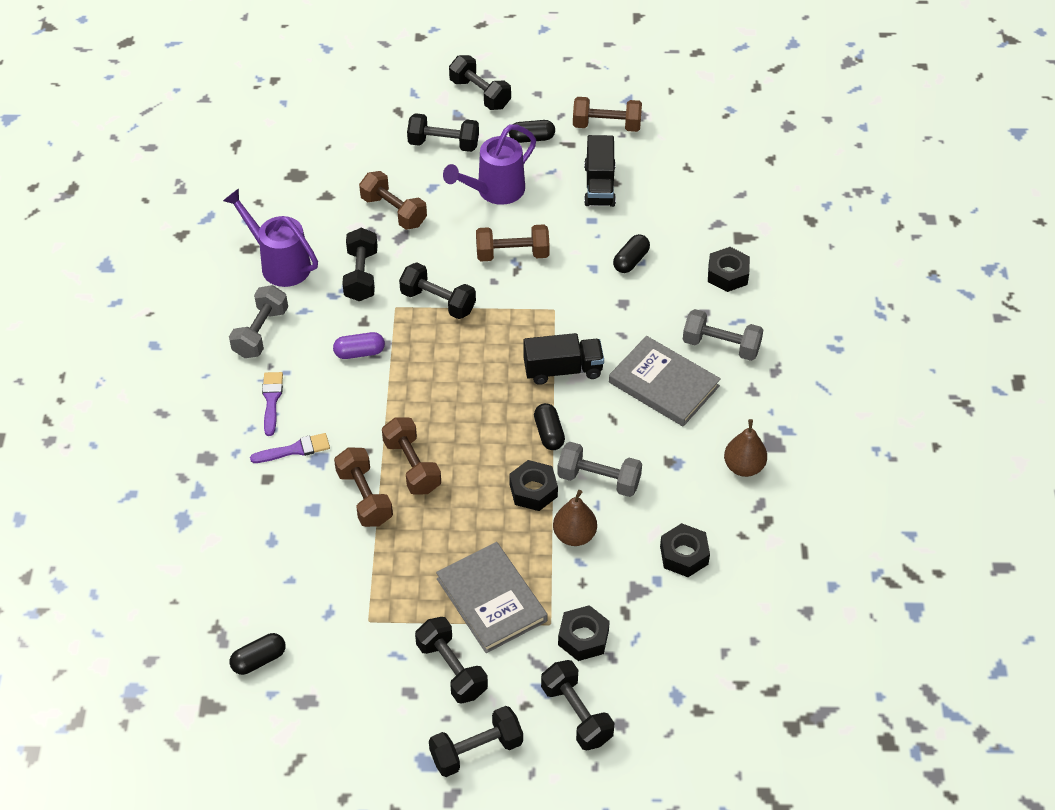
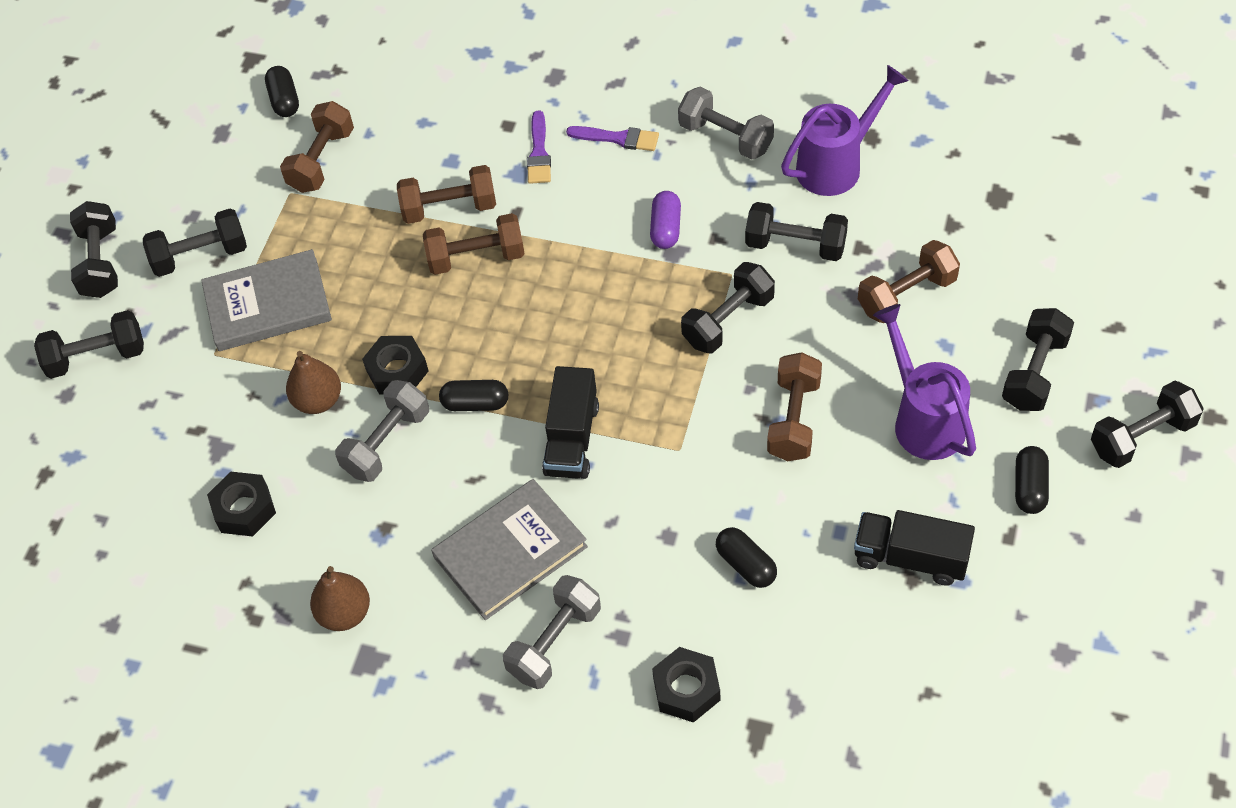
camera: 110 degrees right, 5 degrees up
black nut [558,605,610,661] -> none
brown dumbbell [573,97,642,132] -> brown dumbbell moved to [280,101,354,193]

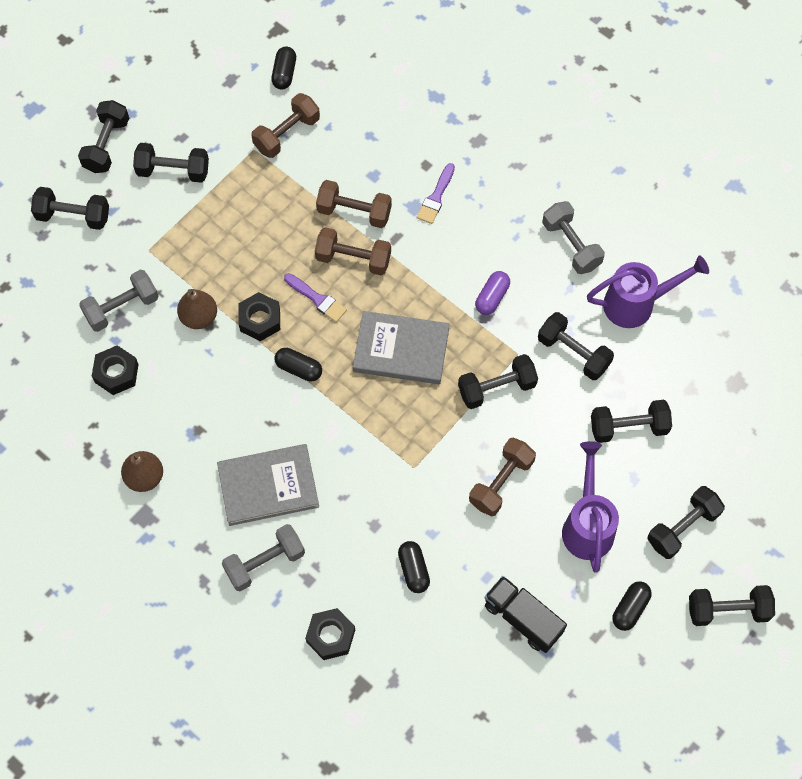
camera: 20 degrees right, 10 degrees up
grey book [201,249,332,351] -> grey book moved to [353,311,450,384]
grey dumbbell [335,380,429,482] -> grey dumbbell moved to [79,270,159,332]
black truck [542,366,599,479] -> none
purple brush [566,126,659,151] -> purple brush moved to [284,273,347,322]
brown dumbbell [858,240,960,323] -> black dumbbell [591,400,672,443]

